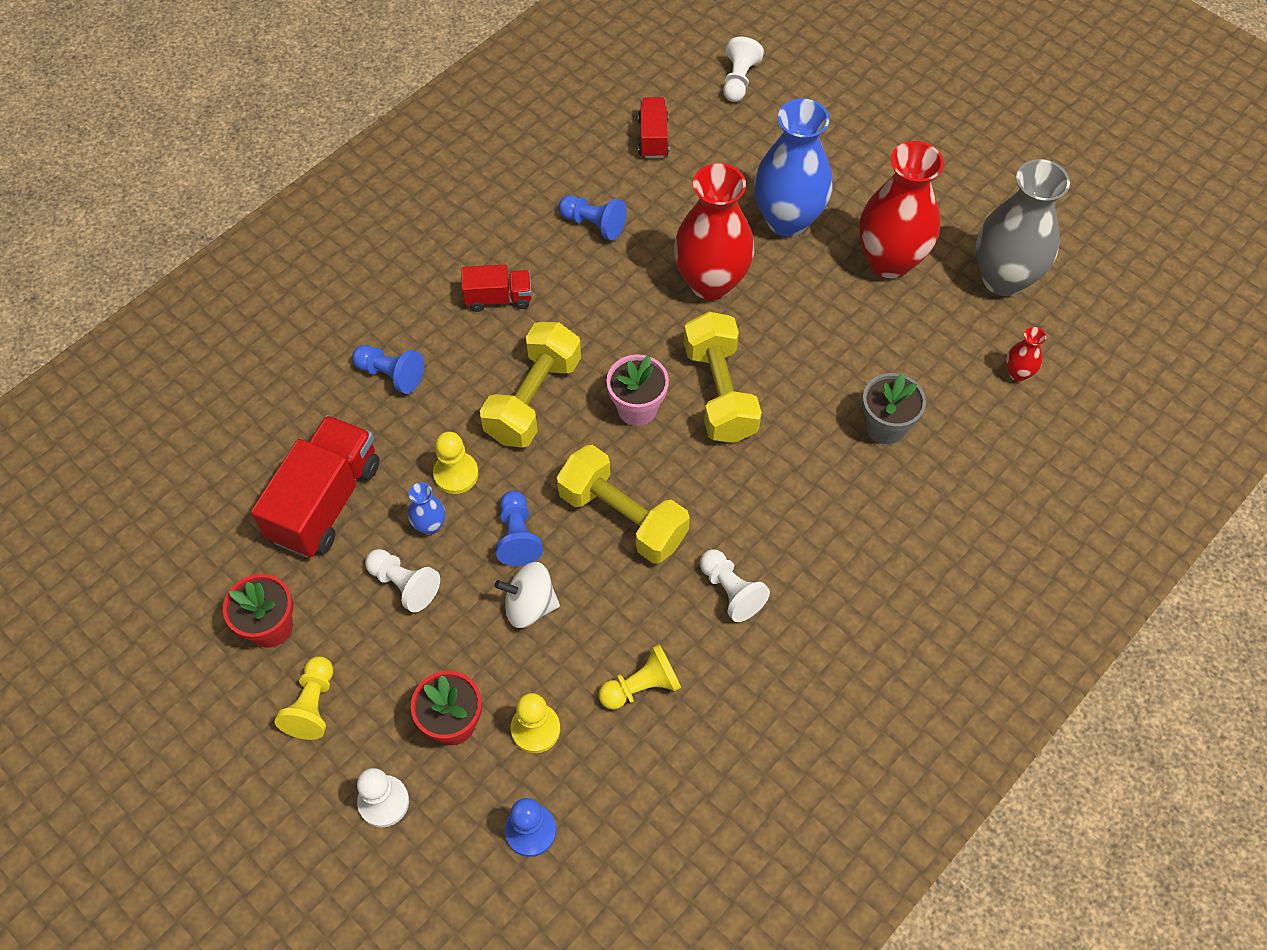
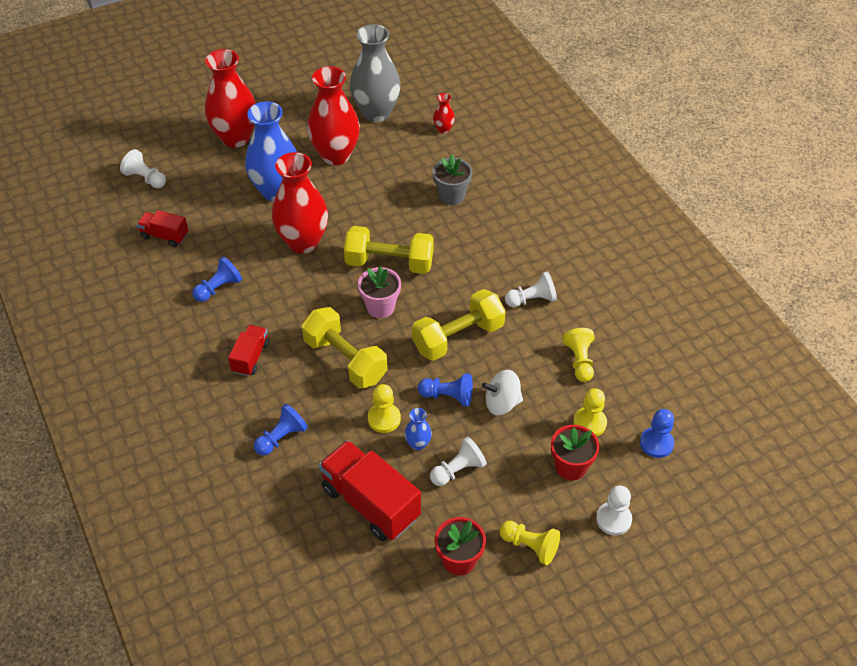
camera: 70 degrees left, 10 degrees down
white spinning top [495,562,560,628] -> white spinning top turned 60 degrees clockwise [482,370,523,415]
none -> red vase [205,49,256,148]

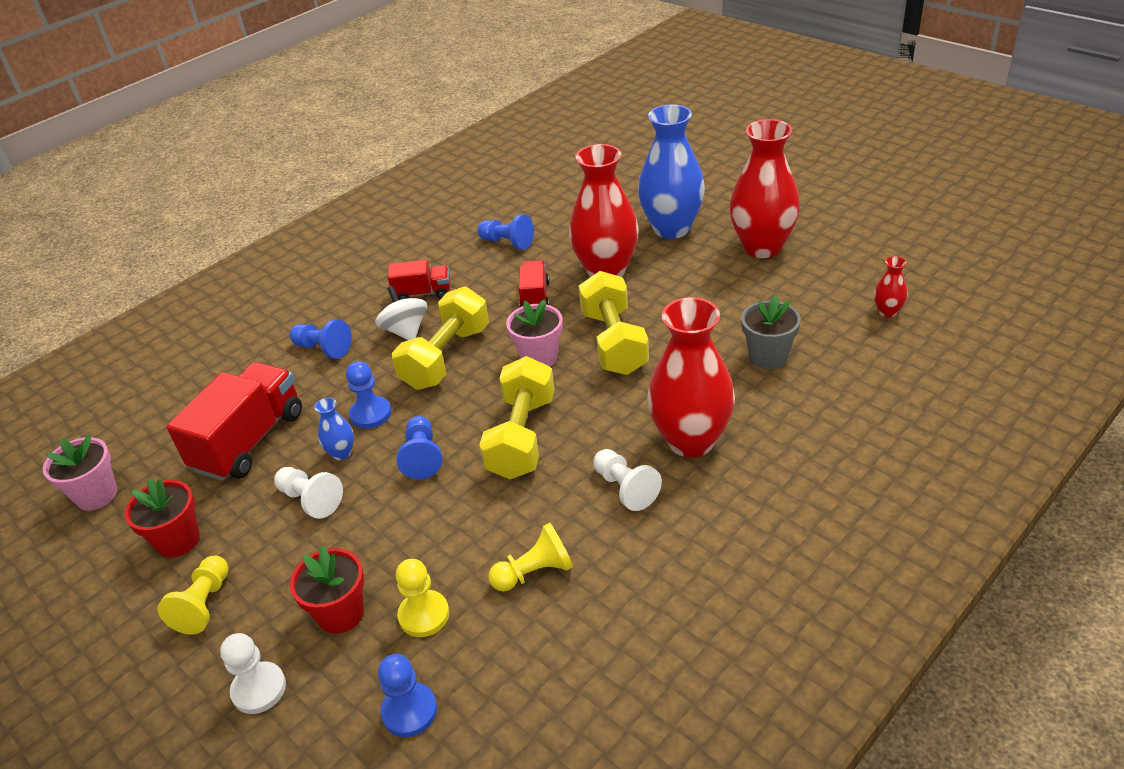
camera: 75 degrees right, 10 degrees down
white pawn [120,149,166,188] -> none
red truck [137,210,189,247] -> red truck moved to [519,260,550,307]
red vase [205,49,256,148] -> red vase moved to [647,297,735,458]
grey vase [350,24,401,122] -> none
yellow pawn [368,384,401,433] -> blue pawn [346,361,391,429]
yellow dumbbell [412,289,506,361] -> yellow dumbbell turned 60 degrees clockwise [479,356,555,479]
white spinning top [482,370,523,415] -> white spinning top moved to [375,286,427,340]
none -> pink flower pot [43,434,117,511]

